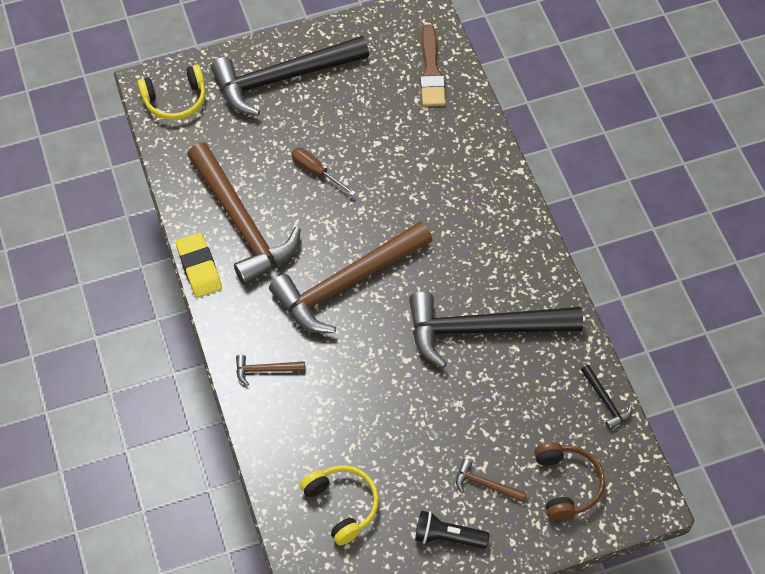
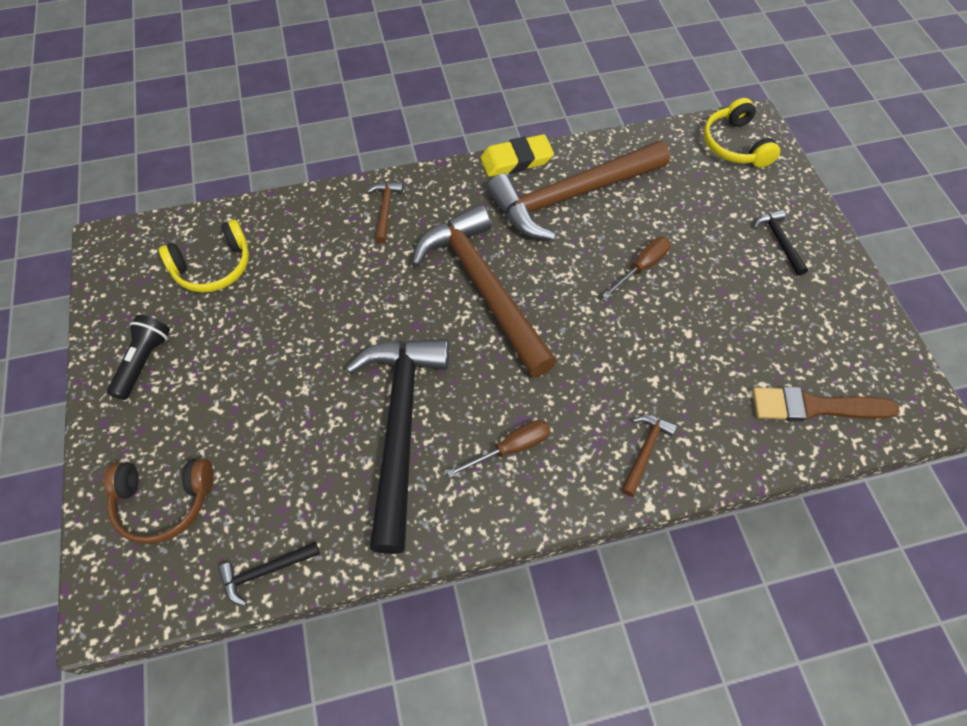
camera: 95 degrees right, 0 degrees up
black hammer [211,36,369,116] -> black hammer [754,209,808,276], size x0.40
brown hammer [456,459,527,503] -> brown hammer moved to [621,415,677,497]
none -> brown screwdriver [447,420,551,478]

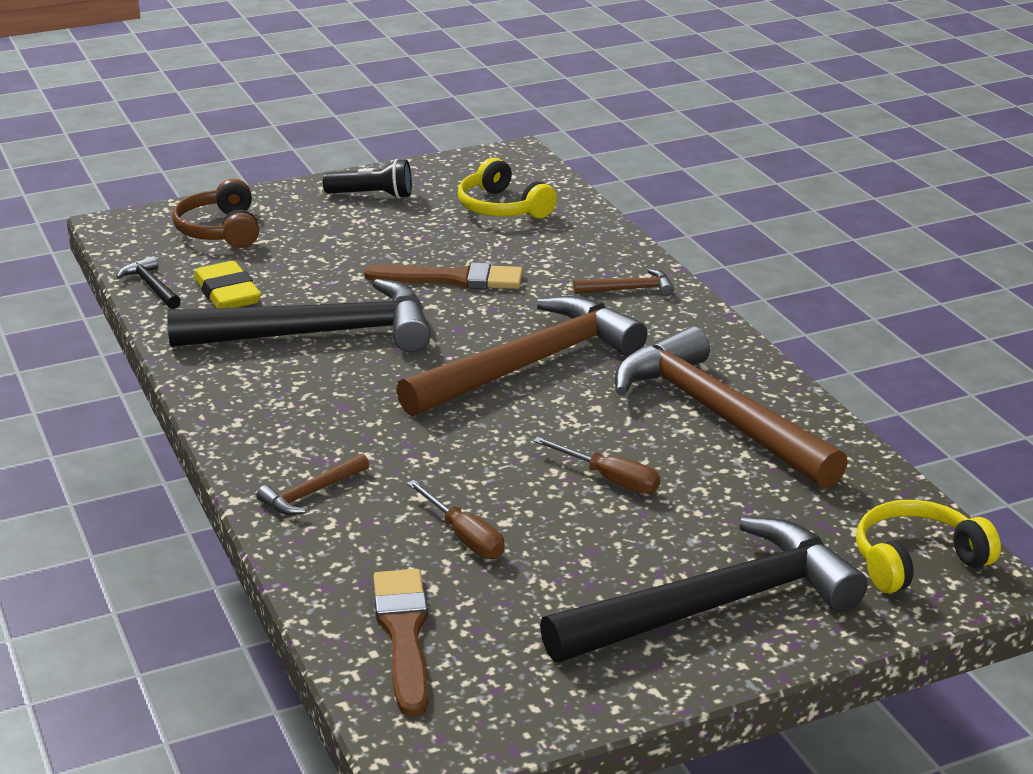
camera: 80 degrees right, 30 degrees down
brown screwdriver [447,420,551,478] -> brown screwdriver moved to [407,480,505,559]
yellow eraser [480,134,554,177] -> yellow eraser moved to [194,261,261,308]
brown hammer [621,415,677,497] -> brown hammer turned 120 degrees clockwise [256,454,369,515]
black hammer [754,209,808,276] -> black hammer [540,517,868,662], size x2.50
none -> brown brush [364,262,523,289]

